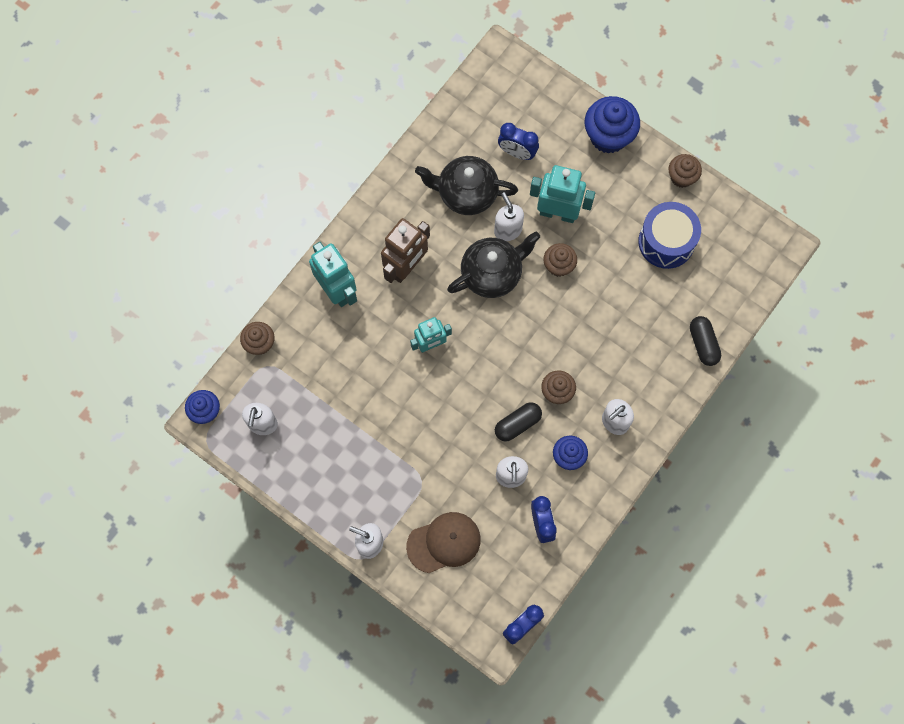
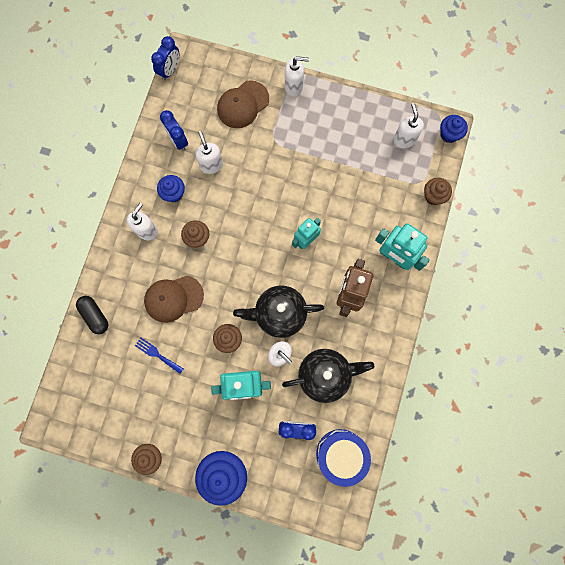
camera: 160 degrees right, 5 degrees up
black teapot [447,231,540,298] -> black teapot turned 45 degrees clockwise [233,286,324,338]
black capsule [495,402,542,442] -> none
blue drum [638,202,701,269] -> blue drum moved to [316,429,371,487]
none -> blue fork [135,337,184,374]
none -> brown cap [144,275,204,323]

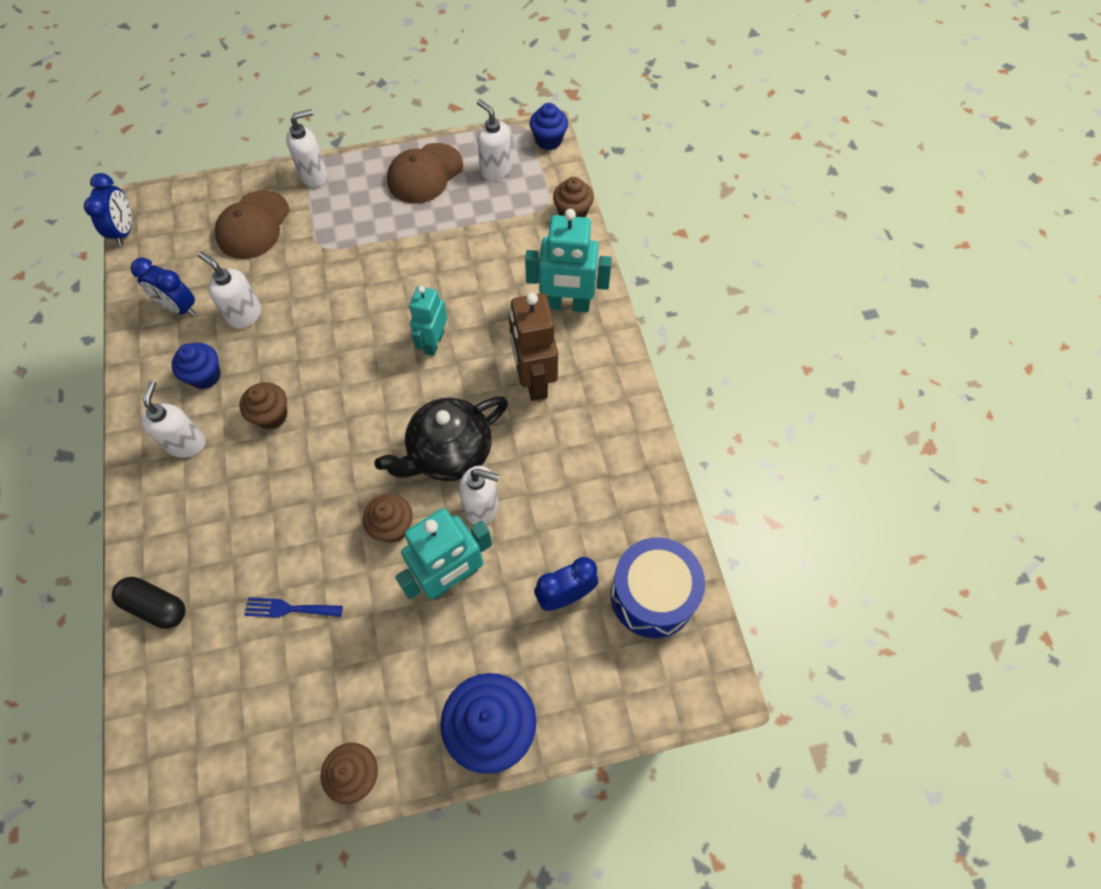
camera: 30 degrees left, 15 degrees down
brown cap [144,275,204,323] -> brown cap moved to [387,143,463,204]
black teapot [282,349,374,403] -> none

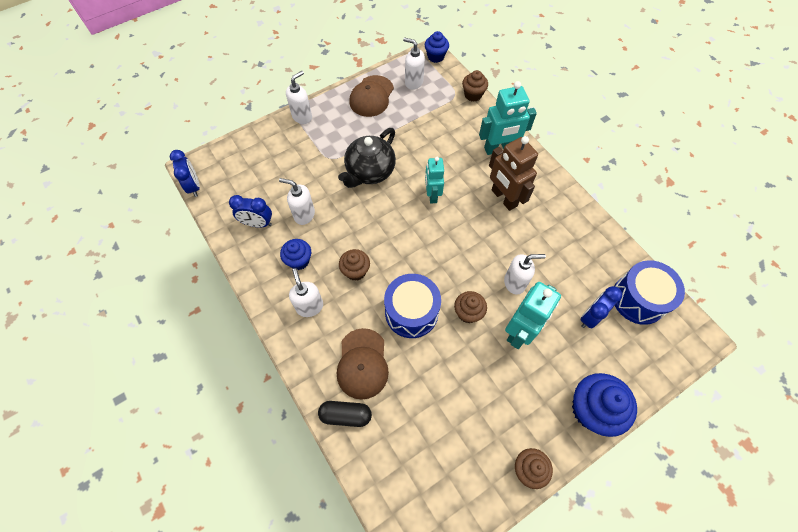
camera: 20 degrees left, 0 degrees up
brown cap [215,190,290,259] -> brown cap moved to [337,328,389,400]
blue fork [244,597,343,618] -> none
black teapot [374,396,508,481] -> black teapot moved to [338,128,396,188]
none -> blue drum [384,274,441,338]

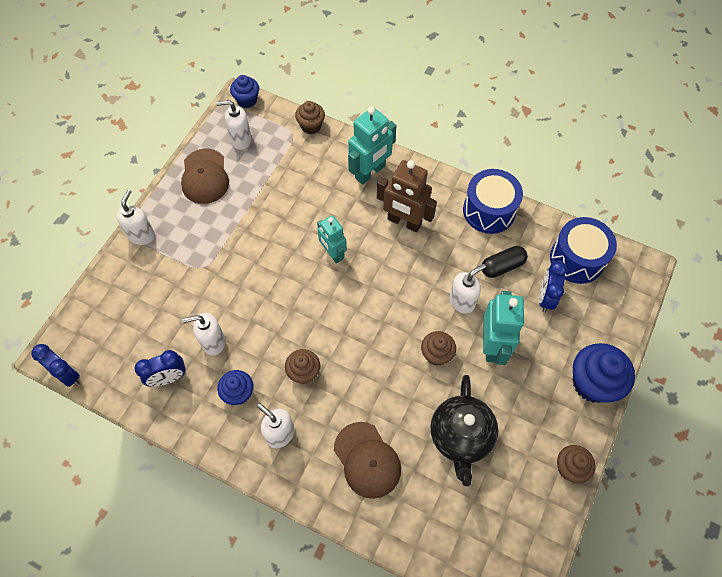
camera: 30 degrees left, 0 degrees up
black capsule [318,401,372,427] -> black capsule moved to [482,246,528,278]
black teapot [338,128,396,188] -> black teapot moved to [430,375,498,486]
blue drum [384,274,441,338] -> blue drum moved to [463,169,523,234]

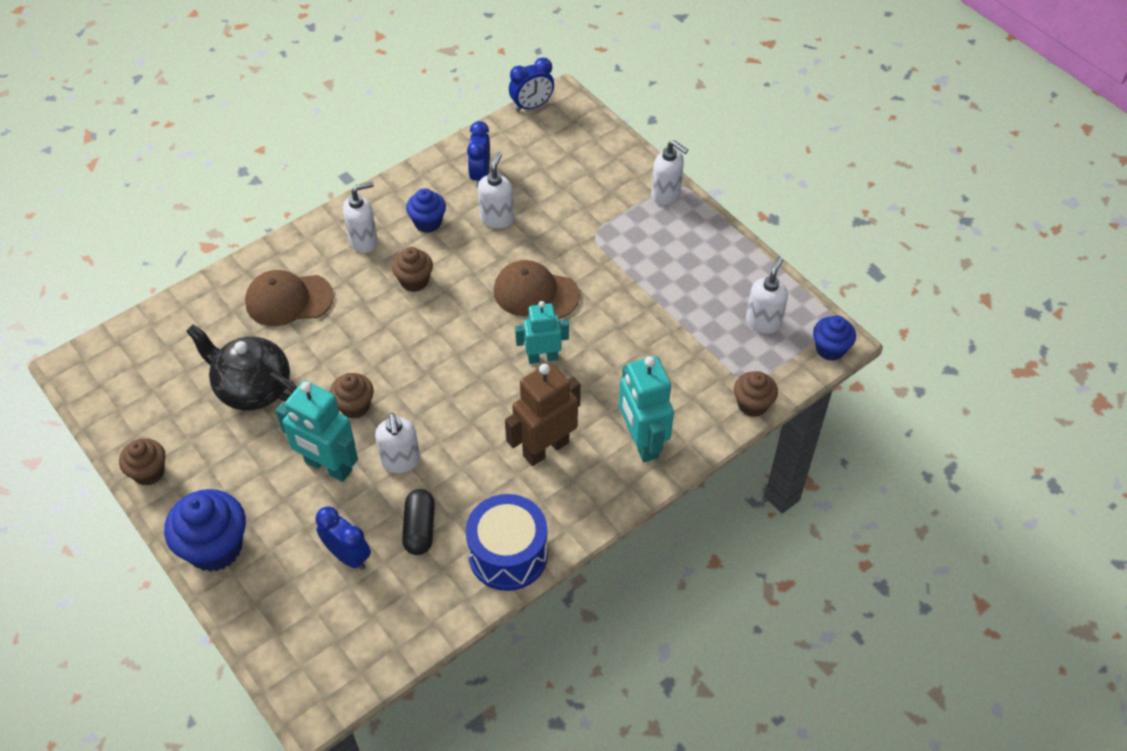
camera: 115 degrees right, 10 degrees down
brown cap [181,149,229,204] -> brown cap moved to [494,260,580,319]
blue drum [550,217,617,284] -> none

